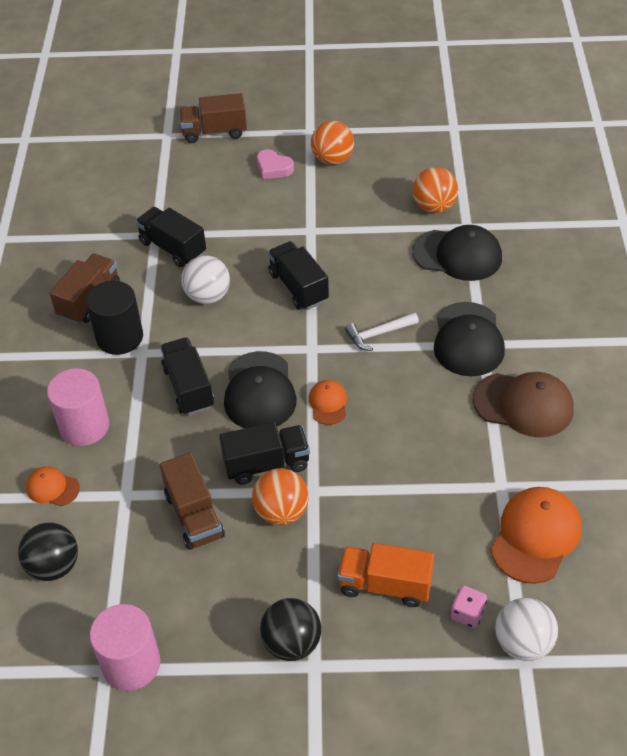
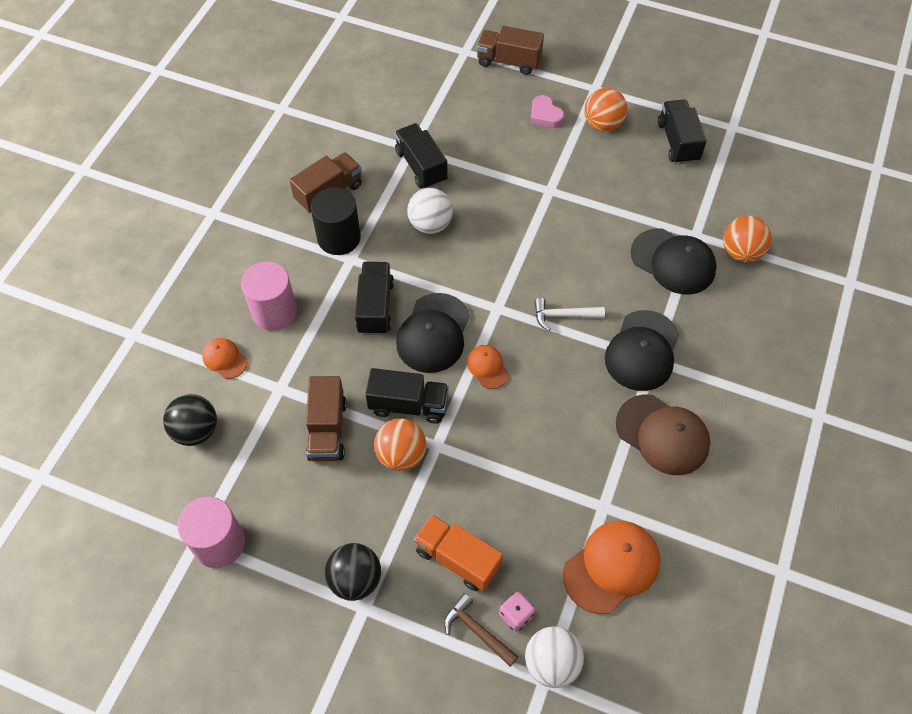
camera: 20 degrees right, 10 degrees up
black truck [268,241,329,310] -> black truck moved to [658,99,707,164]
orange cap [309,380,347,425] -> orange cap turned 45 degrees counterclockwise [467,345,509,389]
orange ball [412,167,458,213] -> orange ball moved to [723,215,772,262]
none -> brown hammer [444,593,518,667]

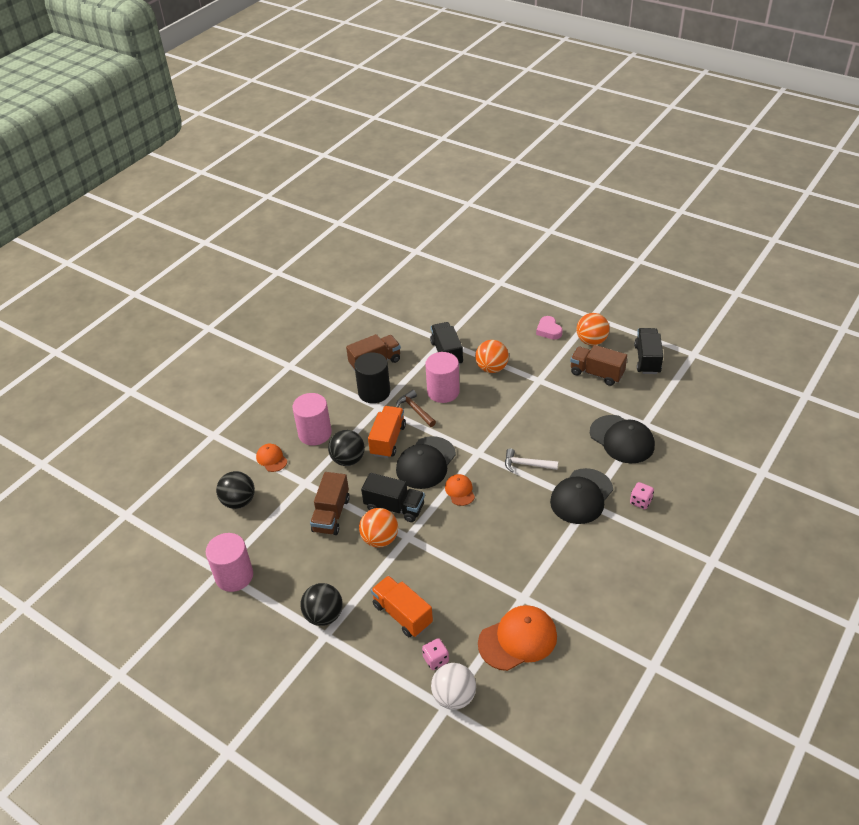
camera: 15 degrees right, 15 degrees down
black truck [355,262,394,335] -> orange truck [368,406,406,458]
white ball [407,188,453,234] -> pink cylinder [425,352,460,403]
brown hammer [444,593,518,667] -> brown hammer moved to [396,390,436,427]
brown truck [477,26,544,75] -> brown truck moved to [570,345,627,386]
brown cap [616,394,710,475] -> none
orange ball [723,215,772,262] -> orange ball moved to [475,340,509,373]
none -> black ball [328,430,365,466]
none -> pink dice [630,482,654,509]

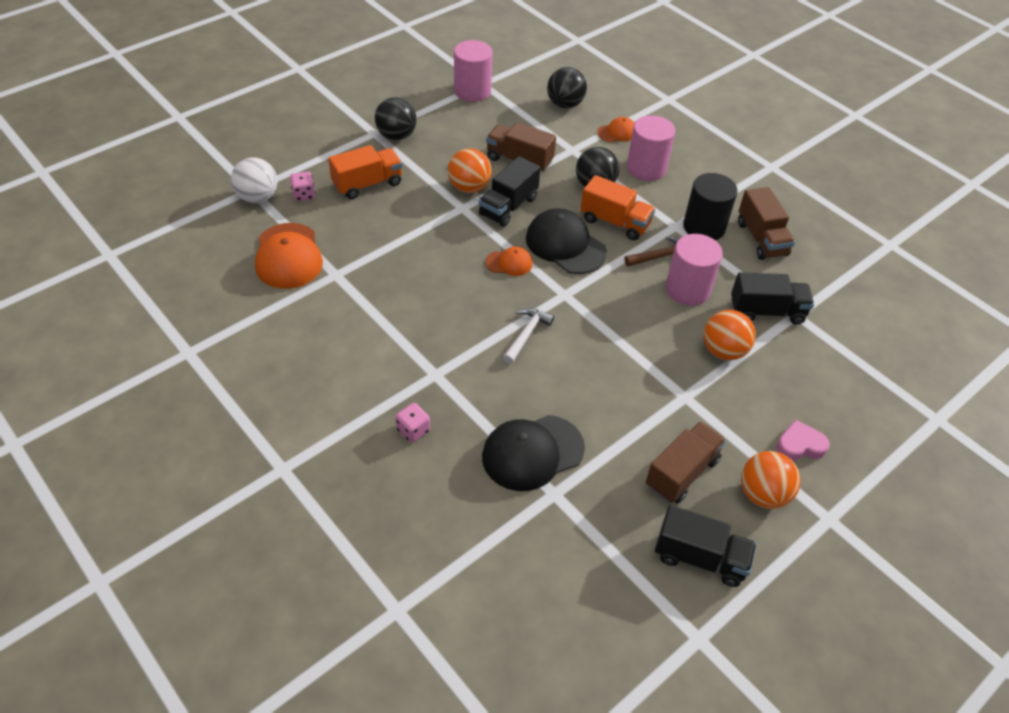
camera: 100 degrees right, 5 degrees up
black cap [550,468,613,524] -> none

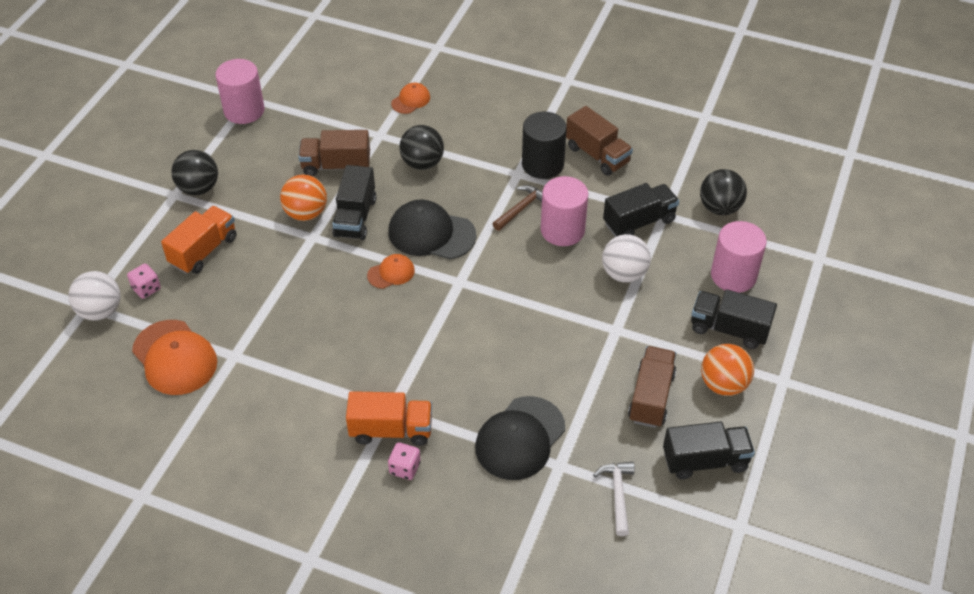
camera: 25 degrees left, 0 degrees up
white hammer [503,308,554,364] -> white hammer moved to [593,462,635,536]
black ball [547,67,587,108] -> black ball moved to [700,169,747,215]
orange truck [580,175,655,240] -> orange truck moved to [346,391,432,446]
pink cylinder [627,115,675,181] -> pink cylinder moved to [711,221,767,293]
orange ball [704,310,756,360] -> white ball [602,234,651,283]
pink heart [776,420,830,461] -> black truck [691,289,777,349]

